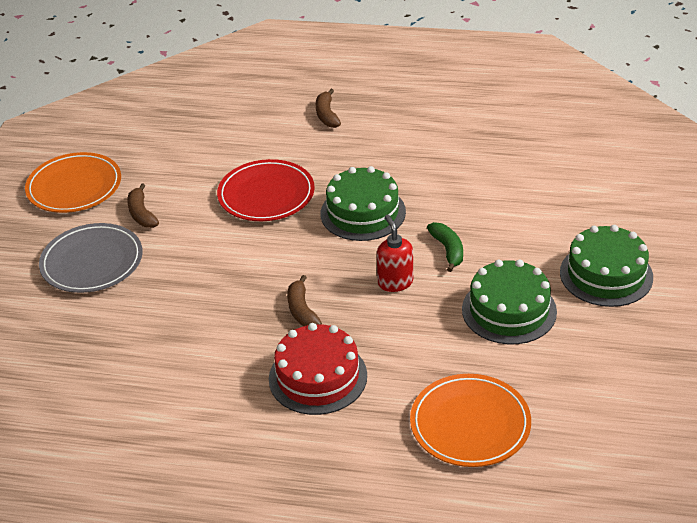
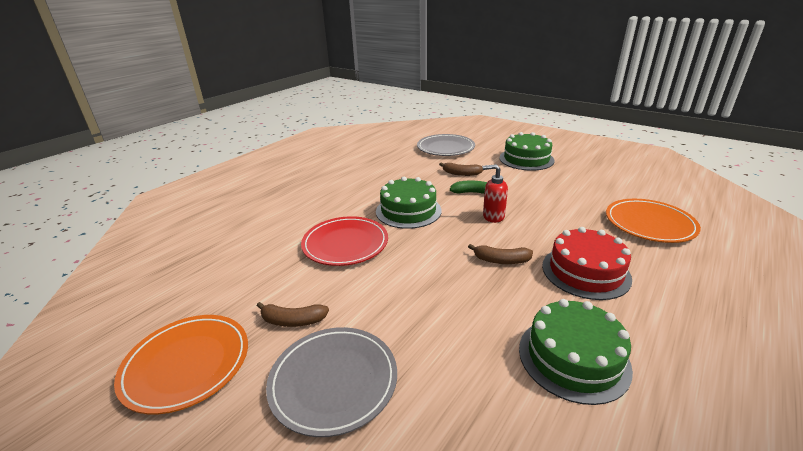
camera: 65 degrees left, 10 degrees down
brown banana [316,89,341,128] -> brown banana moved to [439,163,483,176]
green cake [462,260,557,344] -> green cake moved to [519,299,633,405]
none -> grey plate [417,134,475,156]

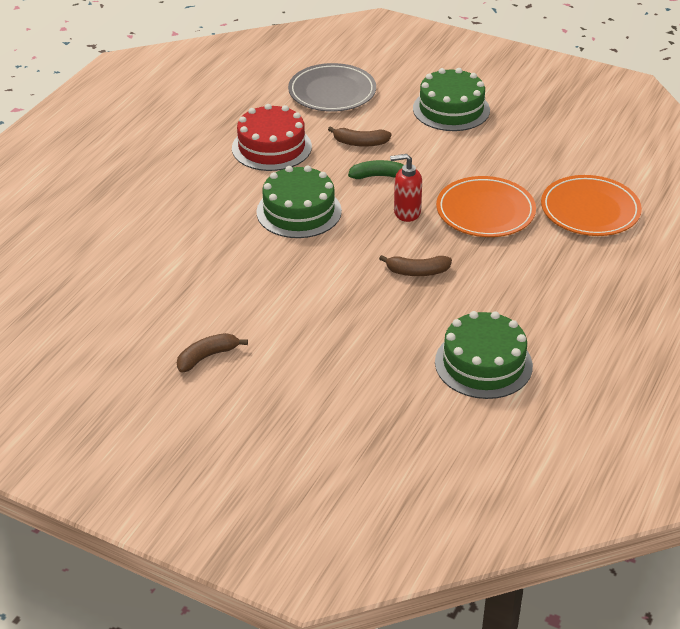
camera: 10 degrees left, 10 degrees up
orange plate [114,315,248,415] -> orange plate moved to [436,176,536,237]
brown banana [257,302,329,327] -> brown banana turned 150 degrees clockwise [177,333,248,372]
grey plate [266,327,397,437] -> none
red plate [301,216,388,266] -> none
red cake [542,227,632,300] -> red cake moved to [232,104,312,171]

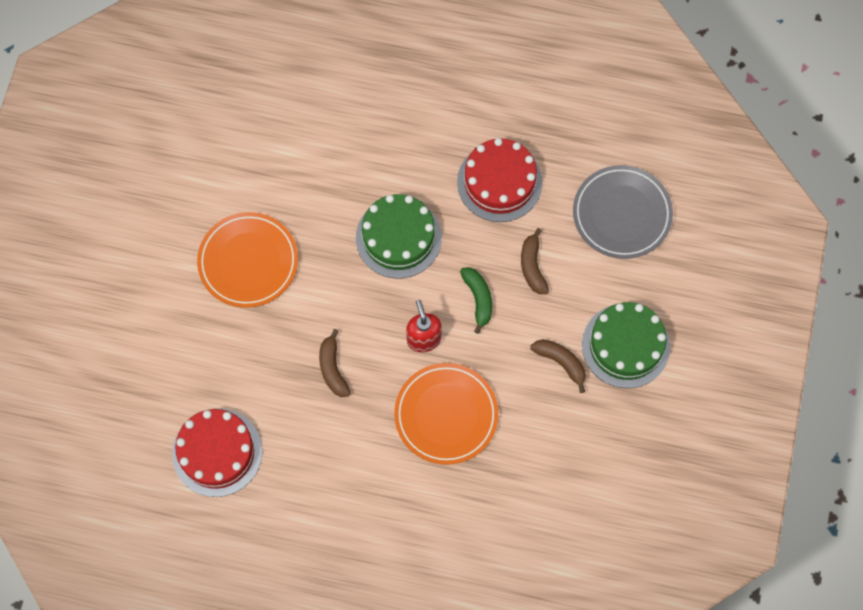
camera: 75 degrees right, 30 degrees up
brown banana [177,333,248,372] -> brown banana moved to [530,339,586,393]
green cake [435,311,533,399] -> red cake [172,409,262,497]
orange plate [541,175,642,236] -> orange plate moved to [197,212,298,308]

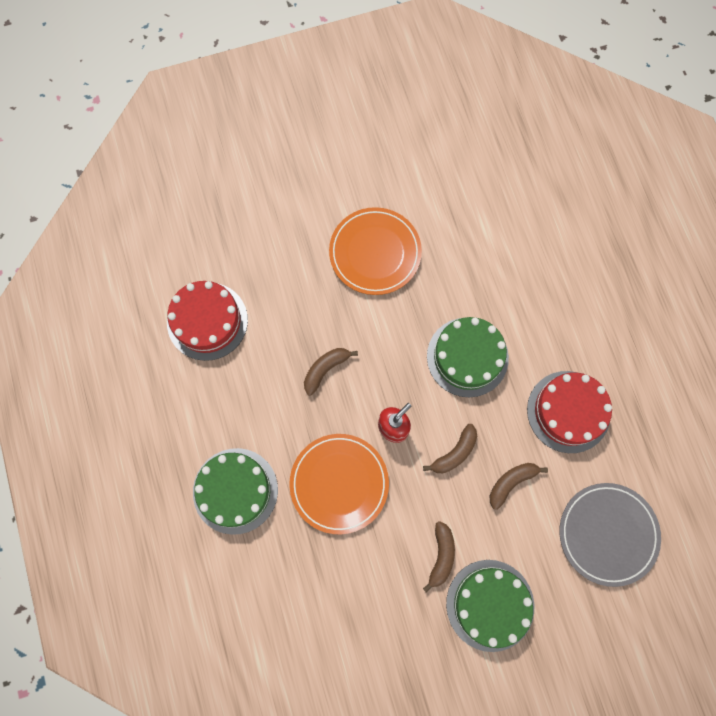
camera: 60 degrees right, 5 degrees up
green banana [460,267,492,334] -> brown banana [423,424,477,473]
none -> green cake [193,448,278,535]

